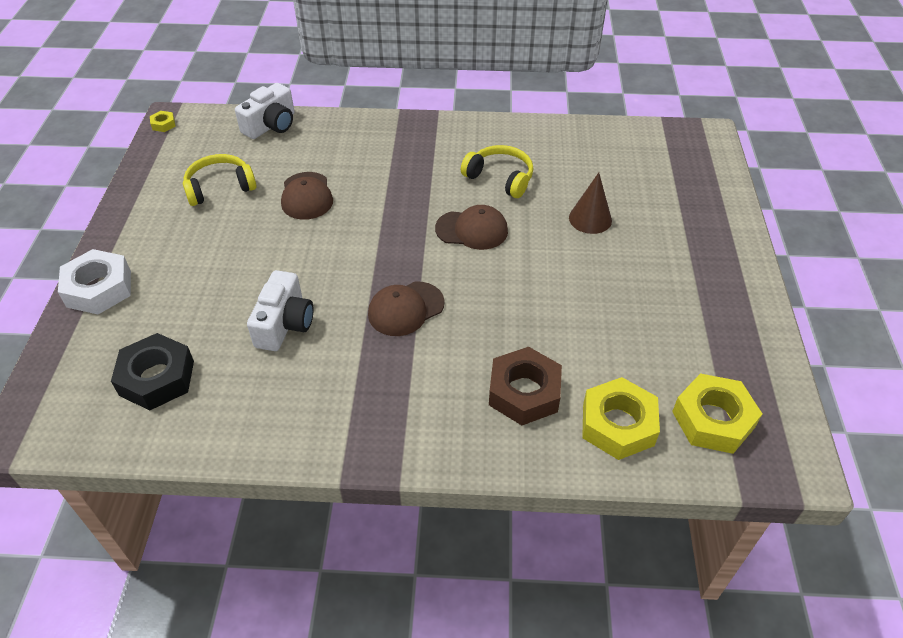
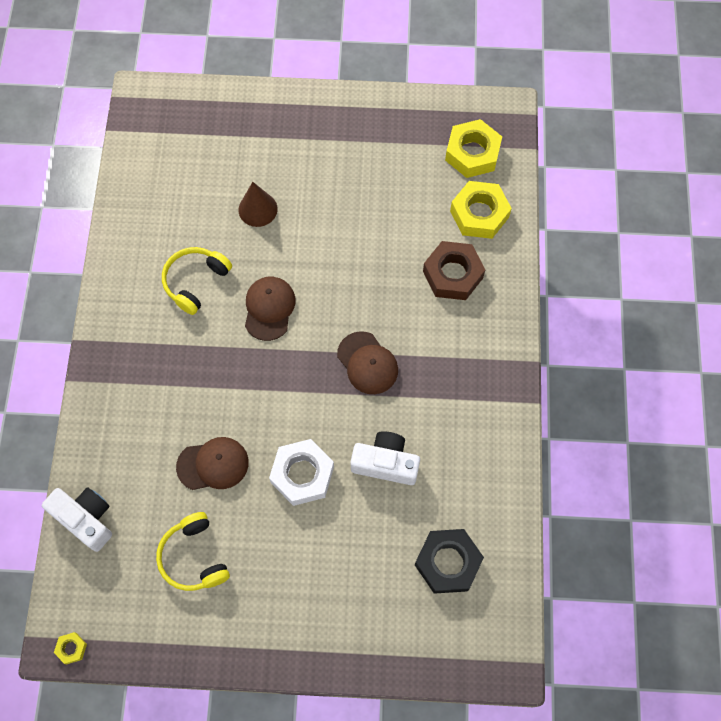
camera: 90 degrees left, 20 degrees up
white nut [58,249,131,314] -> white nut moved to [269,439,334,506]

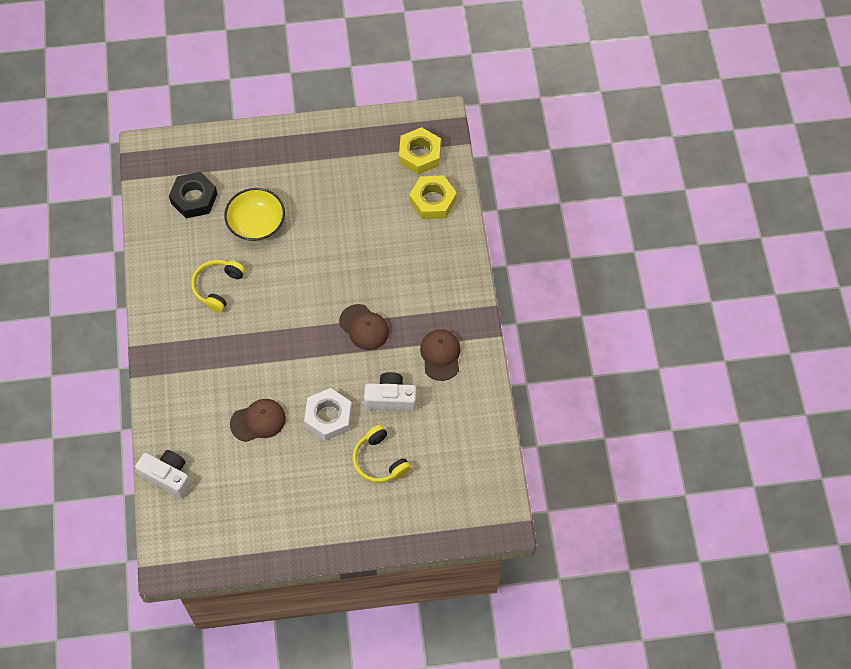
camera: 10 degrees left, 5 degrees down
yellow nut [54,632,87,664] -> none
yellow headphones [156,512,230,591] -> yellow headphones moved to [352,425,411,483]
brown cone [239,182,278,227] -> yellow bowl [224,188,285,242]
brown cap [245,277,295,341] -> brown cap moved to [420,329,461,381]
black nut [415,529,484,594] -> black nut moved to [169,172,217,218]
brown nut [423,241,485,300] -> none

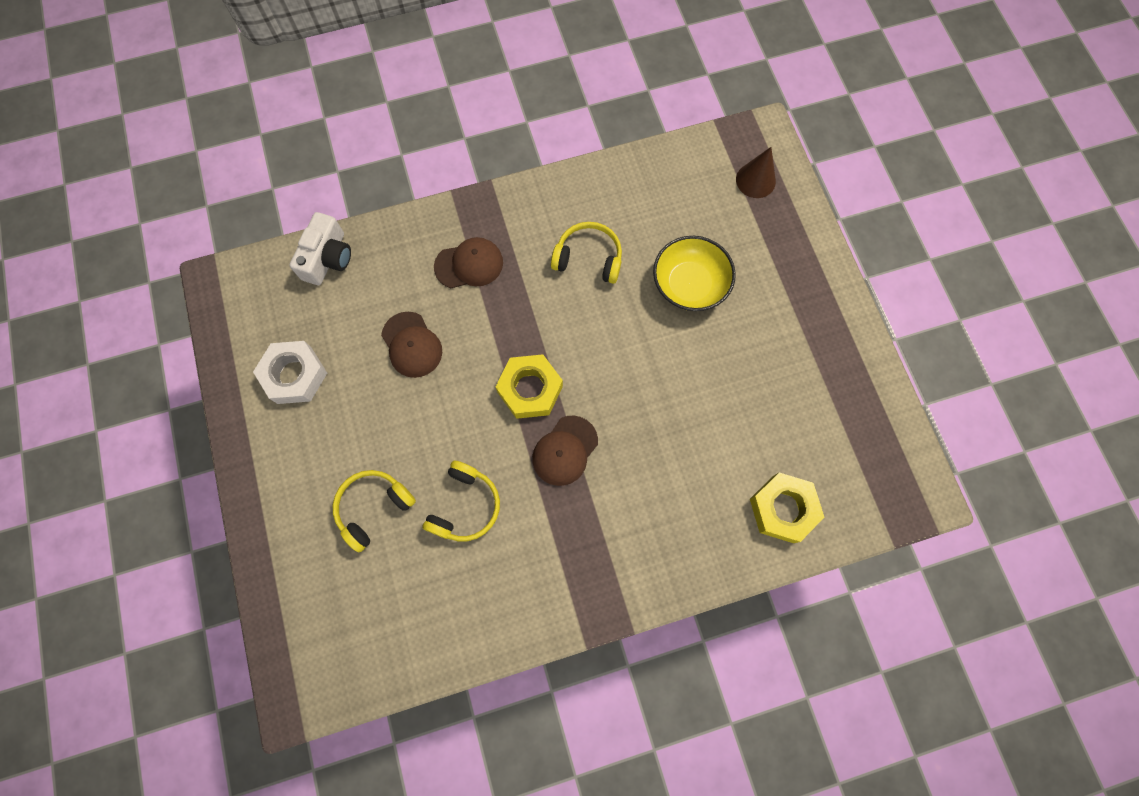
camera: 80 degrees right, 10 degrees up
black nut [169,172,217,218] -> none
white nut [304,388,352,441] -> white nut moved to [253,341,327,404]
white camera [364,372,416,411] -> yellow headphones [423,461,500,541]
yellow nut [399,127,441,175] -> yellow nut moved to [496,354,563,419]
brown cap [420,329,461,381] -> brown cap moved to [434,237,503,288]
none -> brown cone [736,147,776,198]

